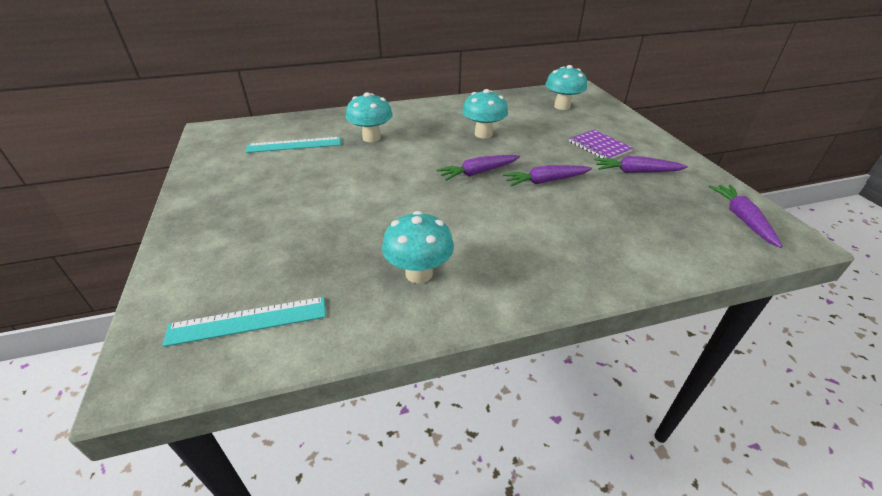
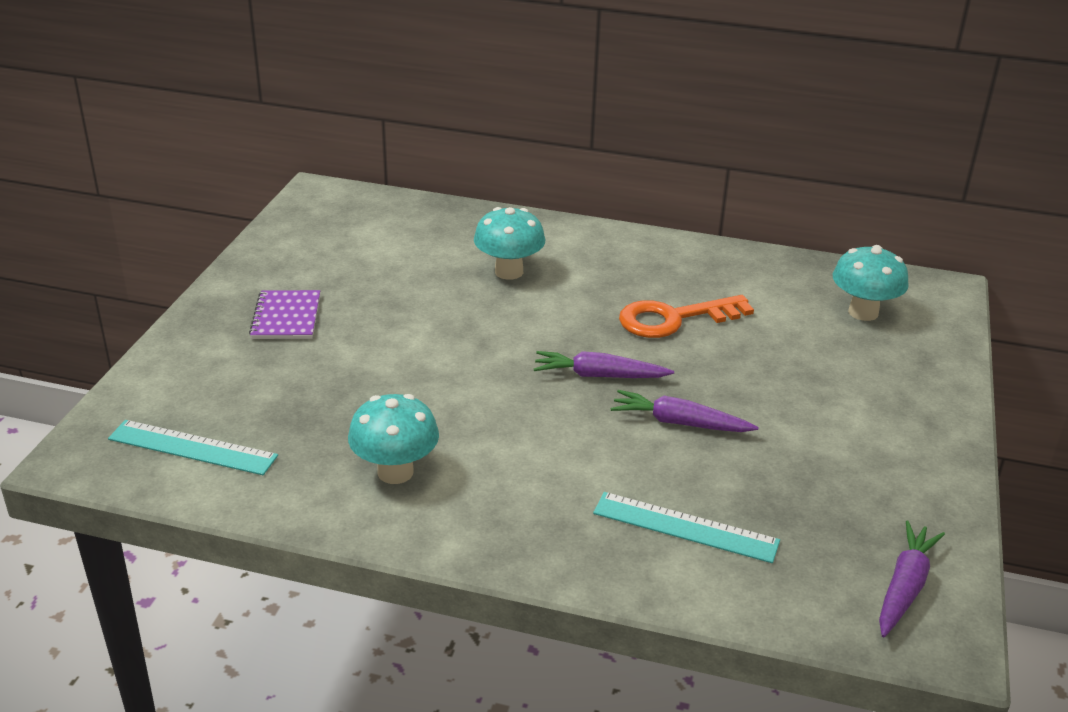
camera: 30 degrees right, 5 degrees down
turquoise ruler [245,137,341,153] -> turquoise ruler moved to [593,492,780,563]
turquoise mushroom [462,89,508,138] -> orange key [619,295,754,338]
purple notebook [569,130,633,159] -> purple notebook moved to [249,290,320,339]
purple carrot [594,156,688,173] -> none

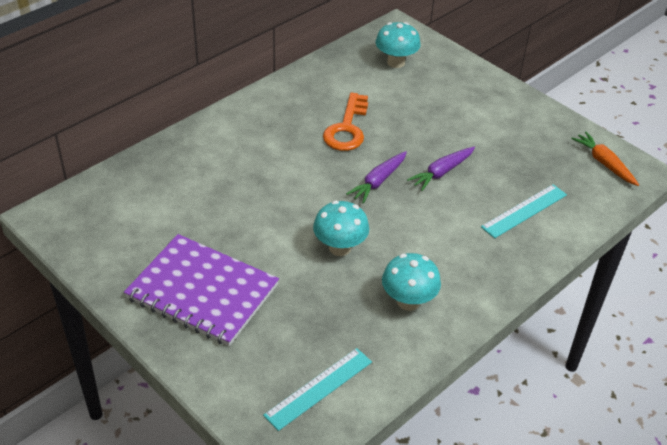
camera: 60 degrees left, 10 degrees up
purple notebook [249,290,320,339] -> purple notebook [124,234,279,346], size x1.99
turquoise mushroom [474,207,545,280] -> turquoise mushroom moved to [313,201,369,256]
purple carrot [879,520,945,638] -> orange carrot [571,132,639,186]

